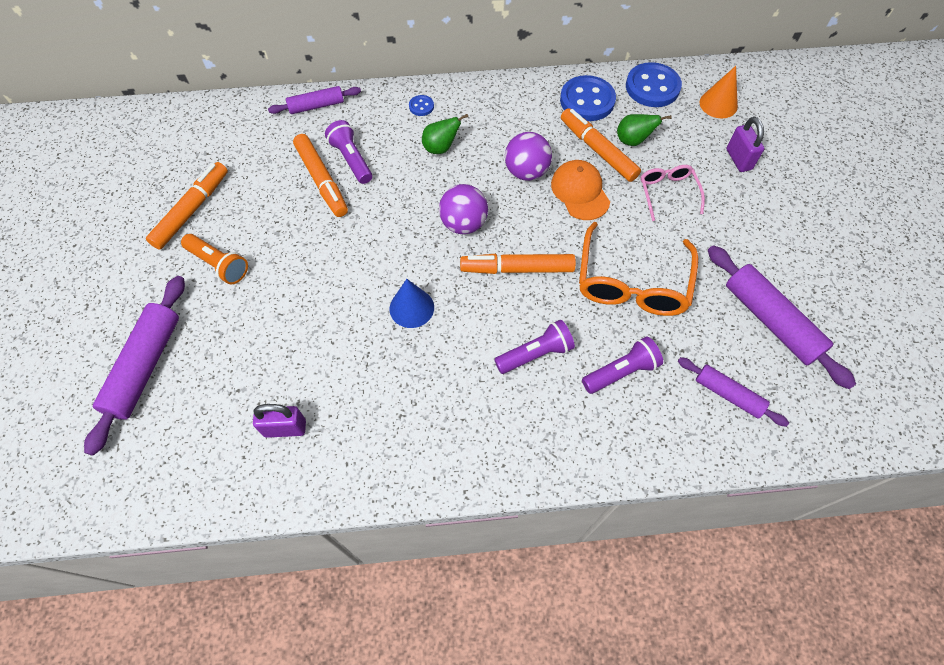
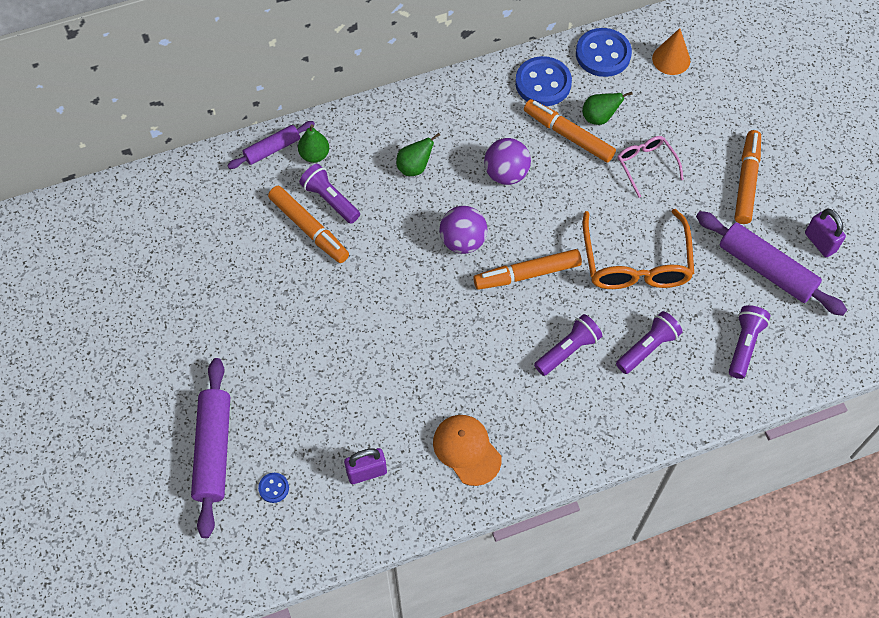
camera: 15 degrees left, 0 degrees up
orange marker [146,162,228,249] -> orange marker moved to [735,130,761,224]
orange flashlight [181,234,248,285] -> none
blue cone [389,279,434,328] -> none
blue button [409,95,434,116] -> blue button moved to [258,473,289,503]
orange cap [551,160,610,220] -> orange cap moved to [433,415,502,486]
purple rolling pin [678,357,789,427] -> purple flashlight [729,305,771,379]
purple padlock [726,117,764,172] -> purple padlock moved to [805,209,846,257]
none -> green pear [298,124,329,163]

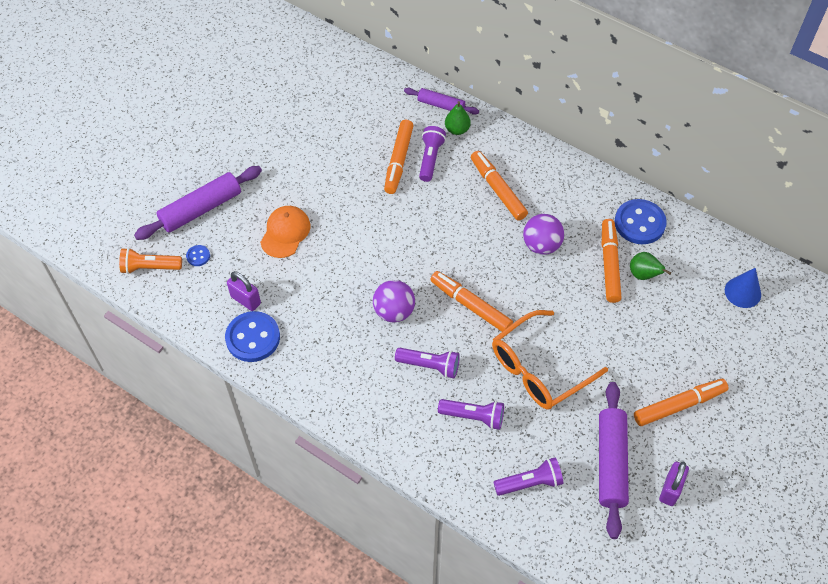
camera: 55 degrees right, 5 degrees down
green pear [396,133,440,176] -> orange marker [471,151,528,221]
orange cap [433,415,502,486] -> orange cap moved to [260,206,310,258]
purple ball [439,206,487,254] -> purple ball moved to [373,280,415,323]
blue button [576,28,632,77] -> blue button moved to [225,311,280,362]
pink glasses [617,136,684,198] -> none
orange cone [652,28,690,75] -> blue cone [725,268,761,308]
none -> orange flashlight [119,248,182,274]

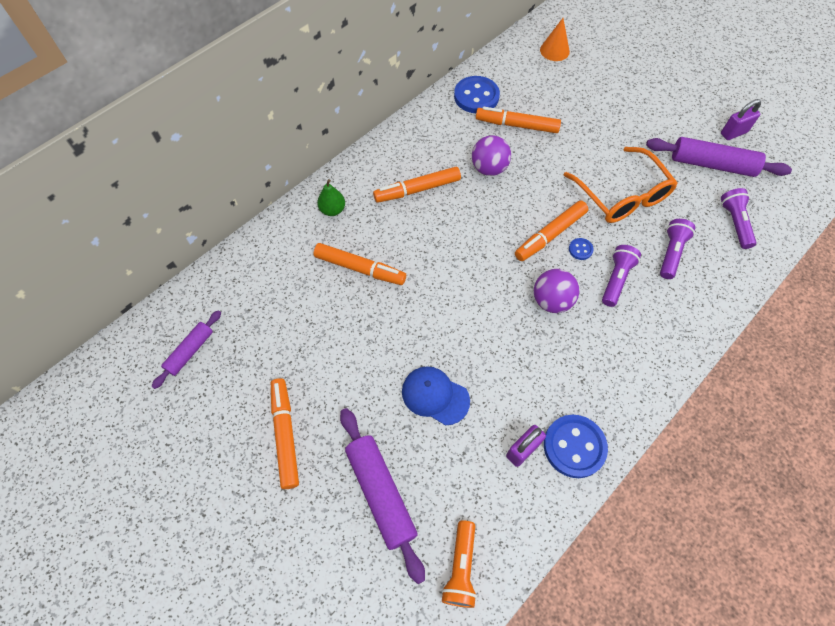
camera: 80 degrees left, 5 degrees up
blue button [186,245,210,266] -> blue button moved to [569,238,594,260]
orange cap [260,206,310,258] -> blue cap [402,366,470,425]
purple rolling pin [404,88,479,115] -> purple rolling pin moved to [152,310,221,389]
purple flashlight [419,126,446,182] -> none
green pear [630,252,671,280] -> none
orange marker [634,379,729,426] -> orange marker moved to [271,378,299,489]
purple padlock [659,462,689,506] -> purple padlock turned 60 degrees counterclockwise [721,99,761,140]
blue cone [725,268,761,308] -> orange cone [540,18,570,61]

